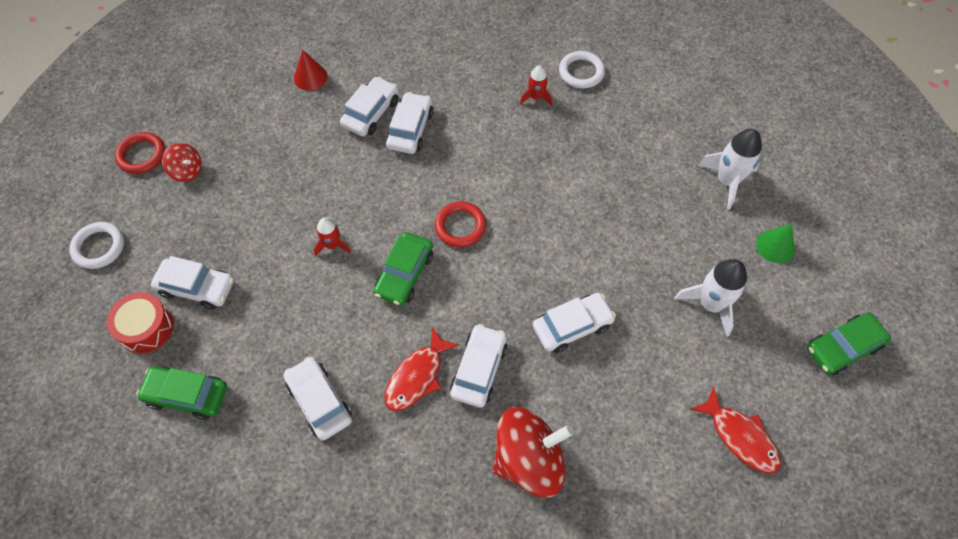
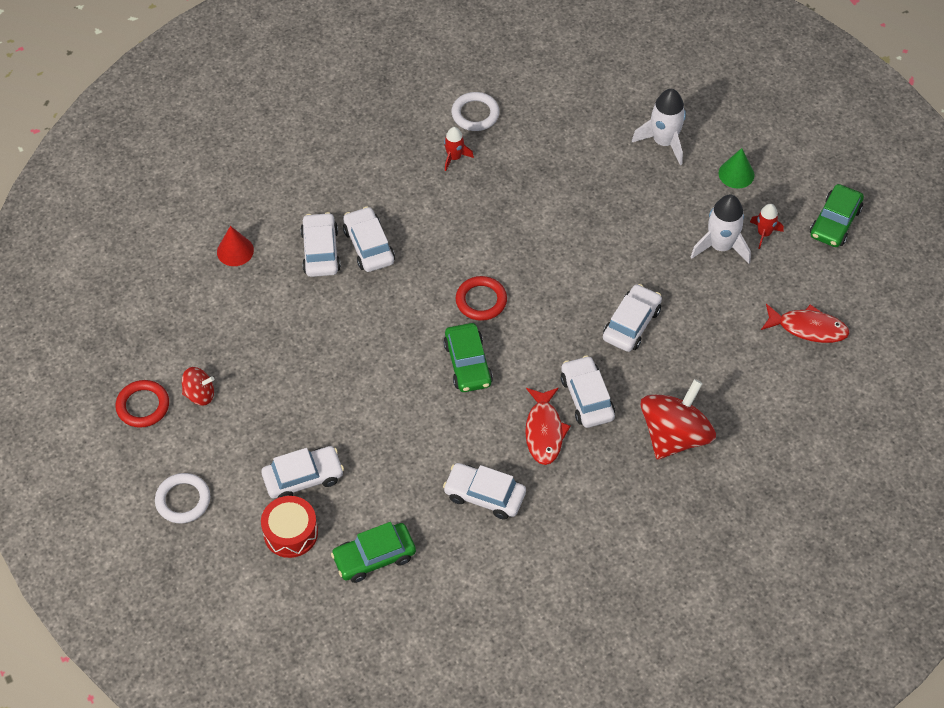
camera: 35 degrees left, 5 degrees down
red rocket [314,218,351,256] -> red rocket moved to [750,204,784,249]

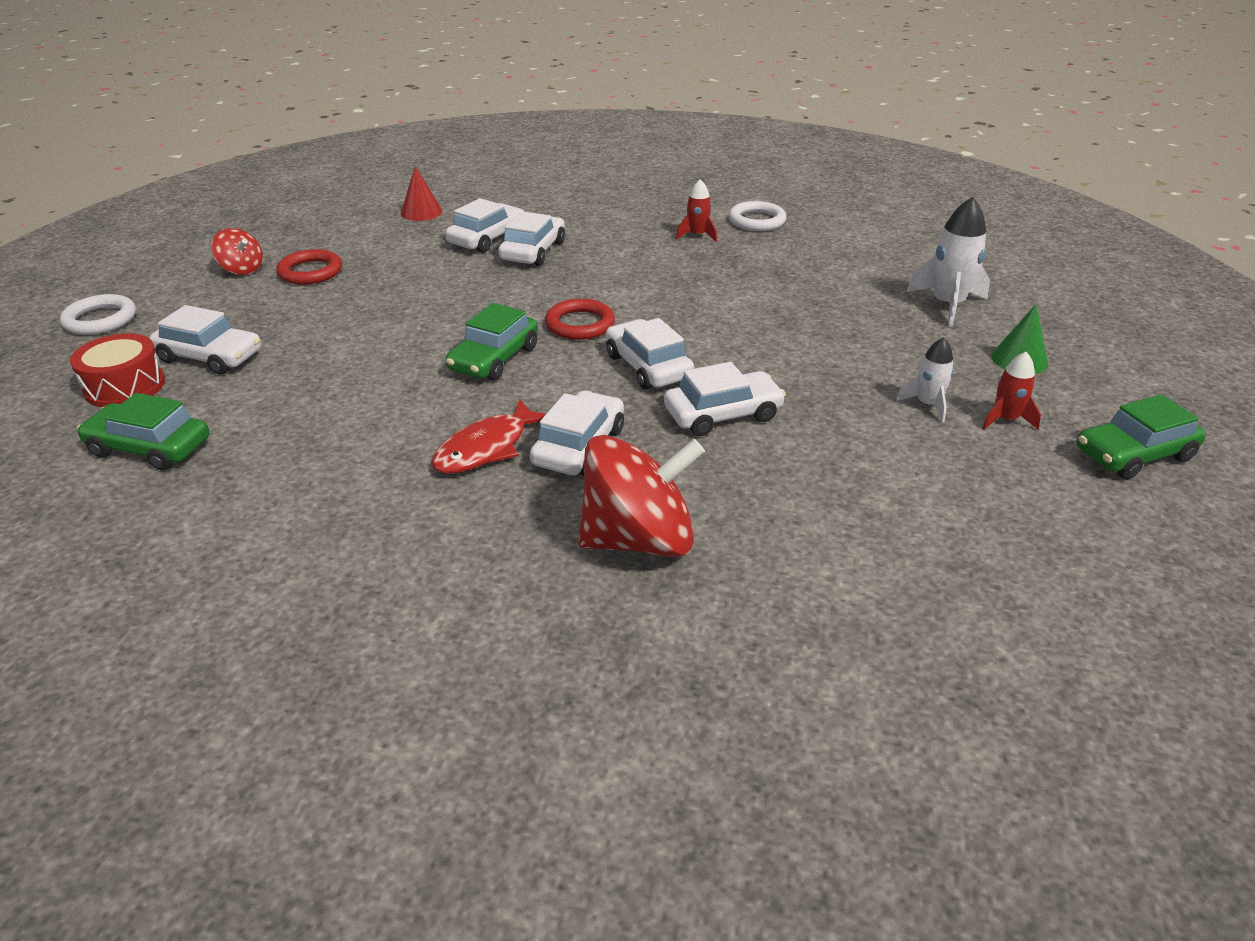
camera: 40 degrees right, 20 degrees down
red ring [116,380,169,428] -> red ring moved to [276,249,342,285]
white car [443,463,526,519] -> white car moved to [606,318,694,390]
white rocket [691,195,751,263] -> white rocket [896,337,954,422], size x0.59
red fish [761,304,850,343] -> none

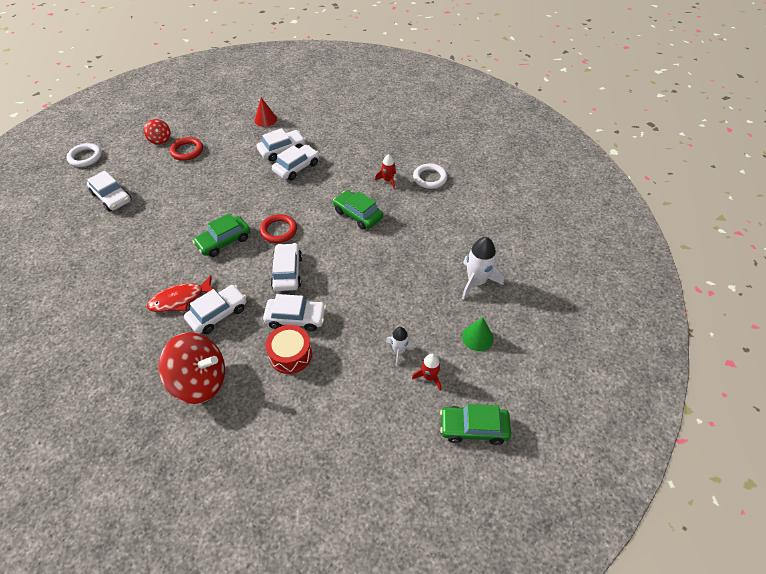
camera: 25 degrees right, 15 degrees up
red drum [70,333,165,407] -> red drum moved to [266,325,312,374]
green car [77,393,209,470] -> green car moved to [333,190,383,230]

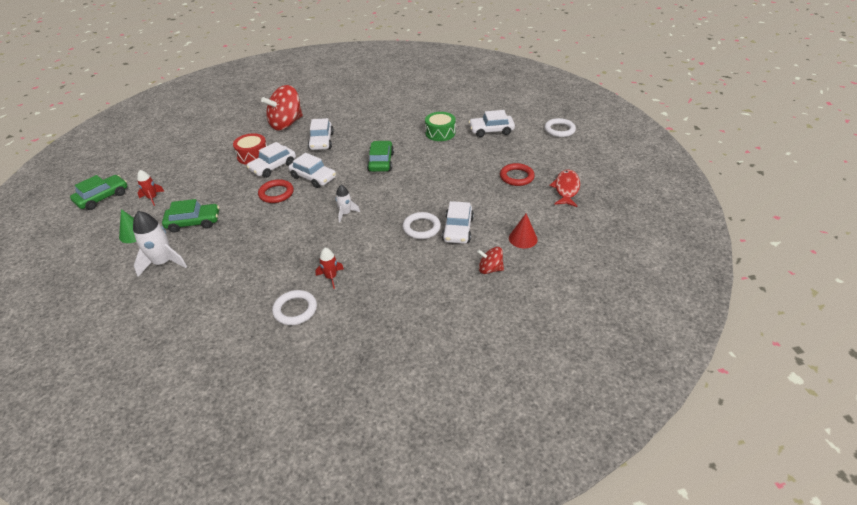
camera: 130 degrees right, 10 degrees down
red spinning top [144,119,171,145] -> red spinning top moved to [477,247,504,274]
red fish [147,276,218,312] -> red fish moved to [549,170,580,207]
red ring [260,214,297,243] -> red ring moved to [258,179,294,203]
white car [272,145,319,180] -> white ring [403,212,441,239]
green car [333,190,383,230] -> green car moved to [162,199,219,233]
white rocket [386,327,415,366] -> white rocket moved to [335,185,360,223]
none -> green drum [425,112,455,141]

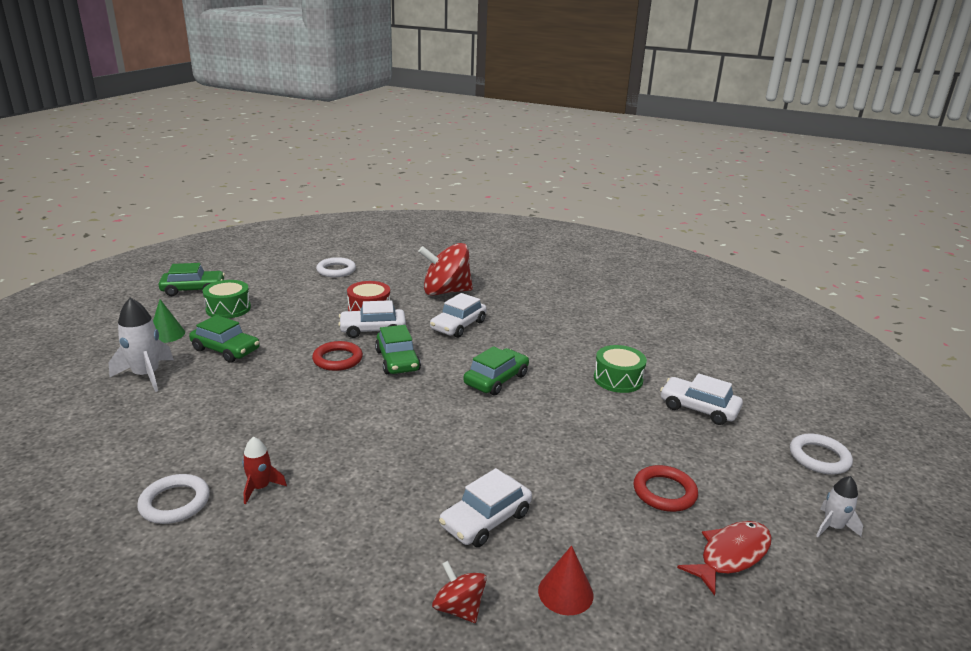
camera: 35 degrees right, 15 degrees down
red rocket [137,170,164,206] -> green drum [203,280,251,319]
white car [288,153,336,188] -> green car [375,325,421,374]
white rocket [335,185,360,223] -> white rocket moved to [816,476,863,537]
white ring [403,212,441,239] -> white ring moved to [316,257,356,277]

